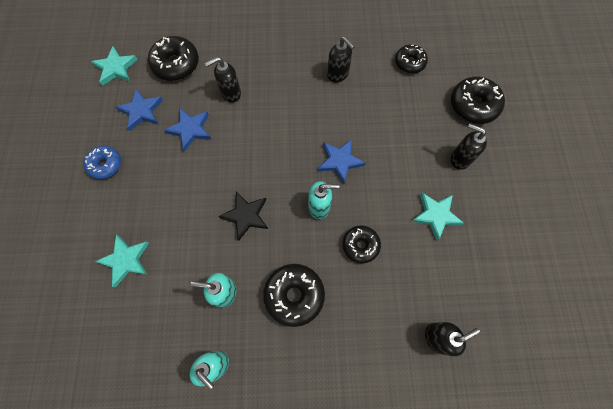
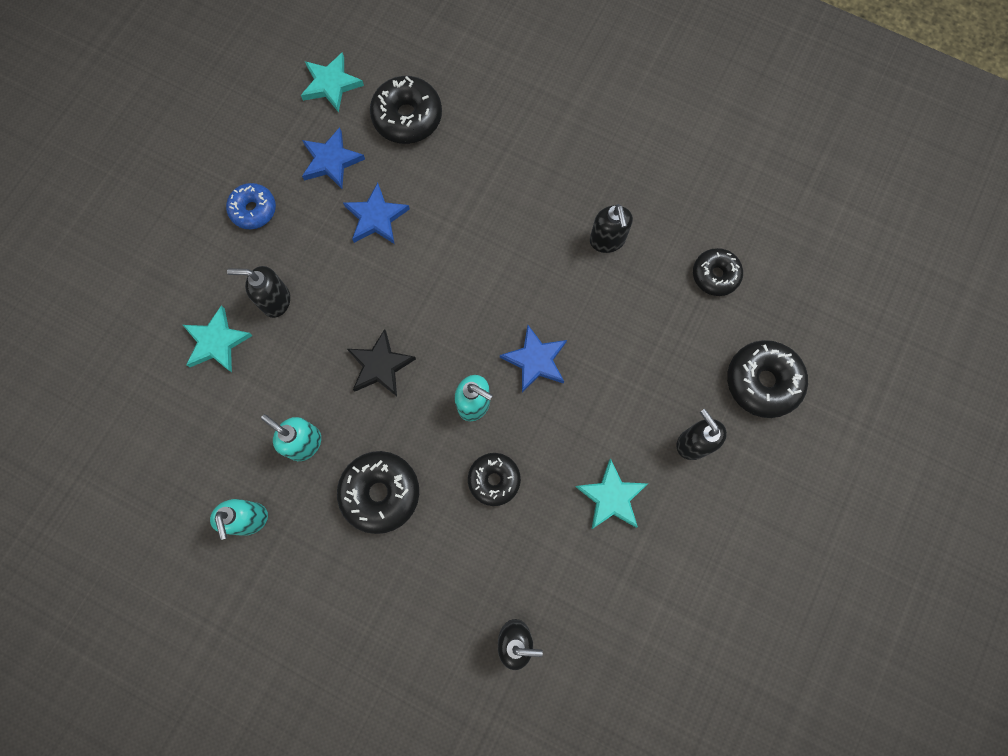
camera: 30 degrees right, 5 degrees up
black soap dispenser [205,57,241,103] -> black soap dispenser moved to [227,266,290,318]

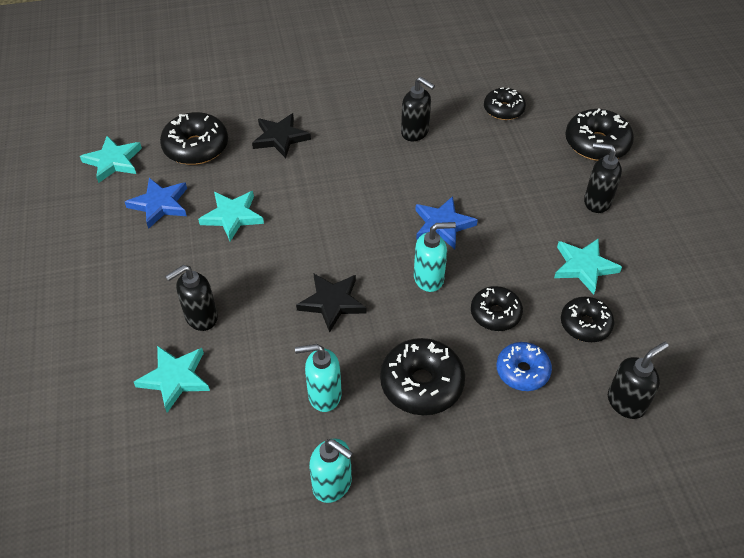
camera: 40 degrees left, 25 degrees down
blue donut [226,183,276,229] -> blue donut moved to [496,342,552,391]
blue star [343,183,410,244] -> turquoise star [198,191,264,241]
none -> black star [252,113,311,158]
none -> black donut [561,297,614,342]

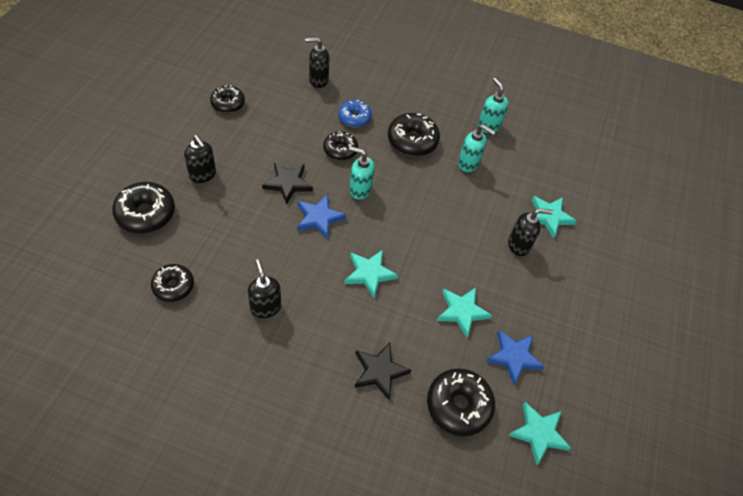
camera: 155 degrees left, 5 degrees up
black star [296,274,366,333] -> black star moved to [262,163,313,205]
turquoise star [554,238,622,295] -> turquoise star moved to [345,250,398,298]
black donut [561,297,614,342] -> black donut moved to [210,85,245,113]

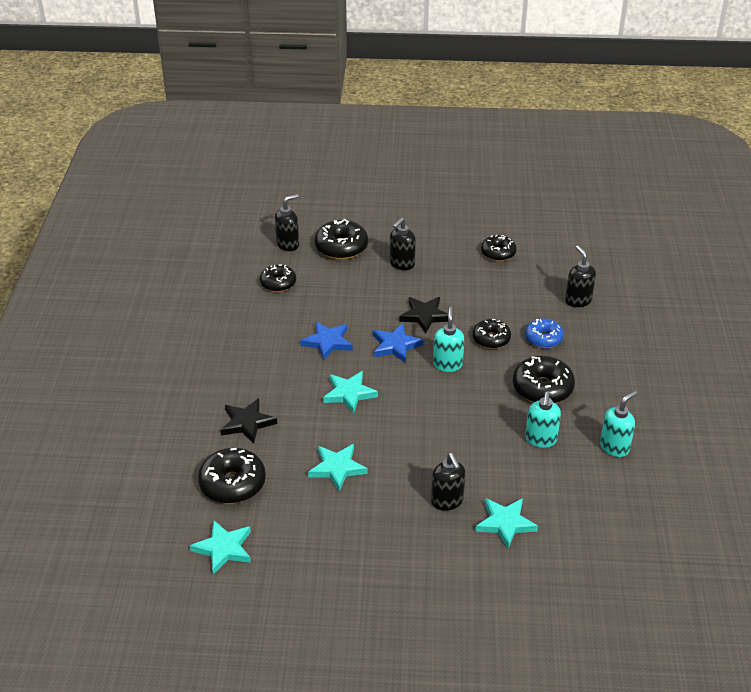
camera: 80 degrees right, 15 degrees down
black soap dispenser [247,259,281,318] -> black soap dispenser moved to [275,194,299,251]
blue star [486,330,544,385] -> blue star moved to [300,321,353,361]

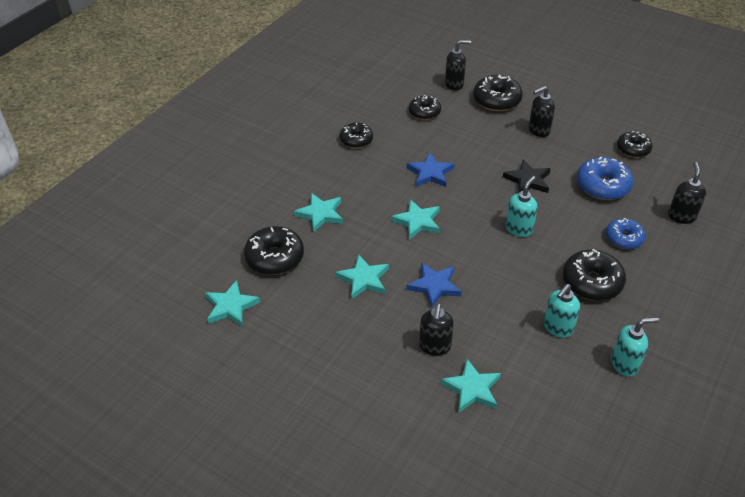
camera: 30 degrees right, 5 degrees up
black star [221,398,277,444] -> turquoise star [294,193,343,232]
blue star [373,323,424,363] -> blue star moved to [407,263,462,308]
black donut [472,319,511,349] -> black donut moved to [339,123,373,148]
none -> blue donut [577,157,633,200]

